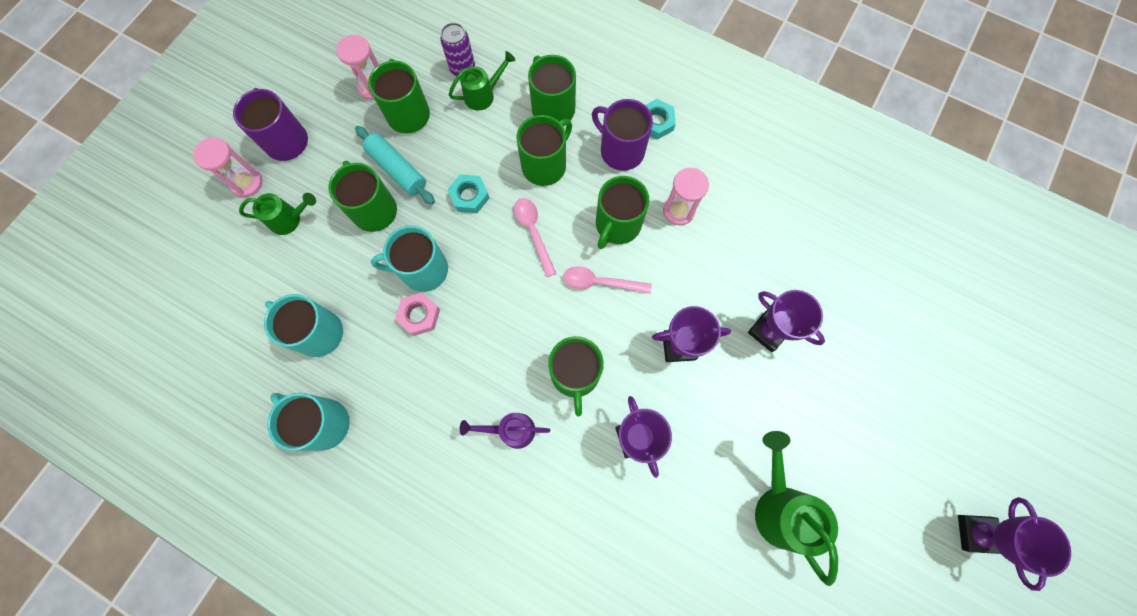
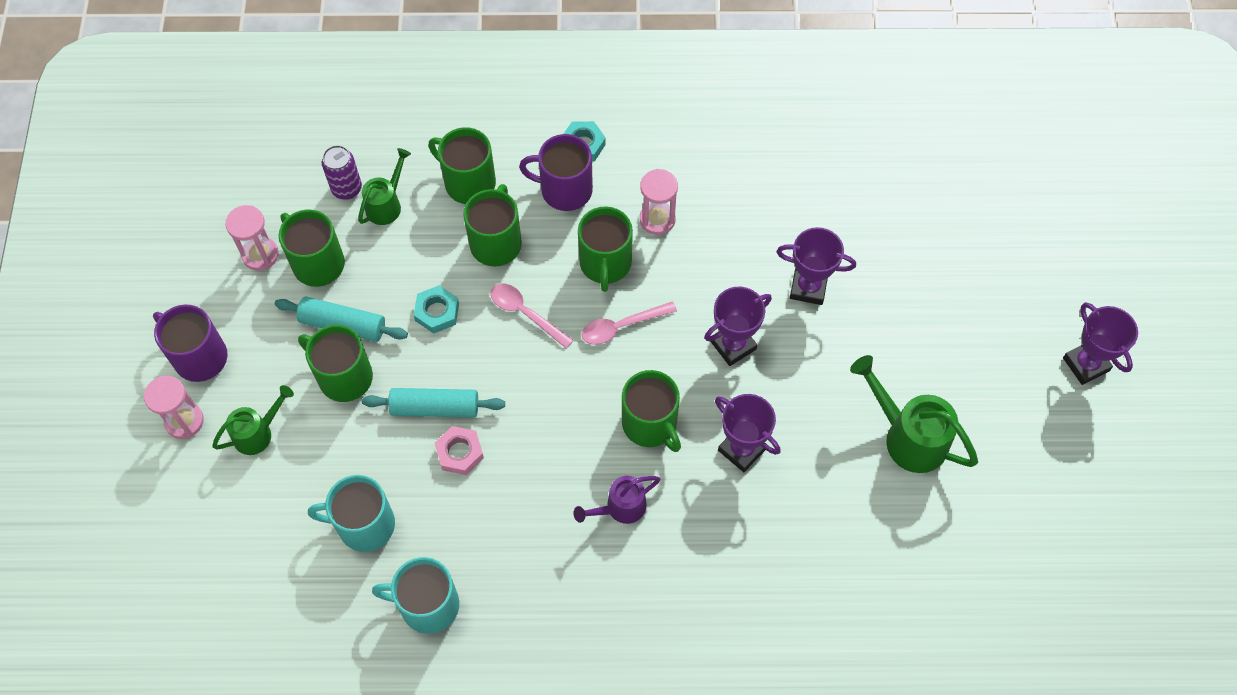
camera: 30 degrees left, 10 degrees down
turquoise mug [371,225,448,292] -> turquoise rolling pin [362,388,505,418]

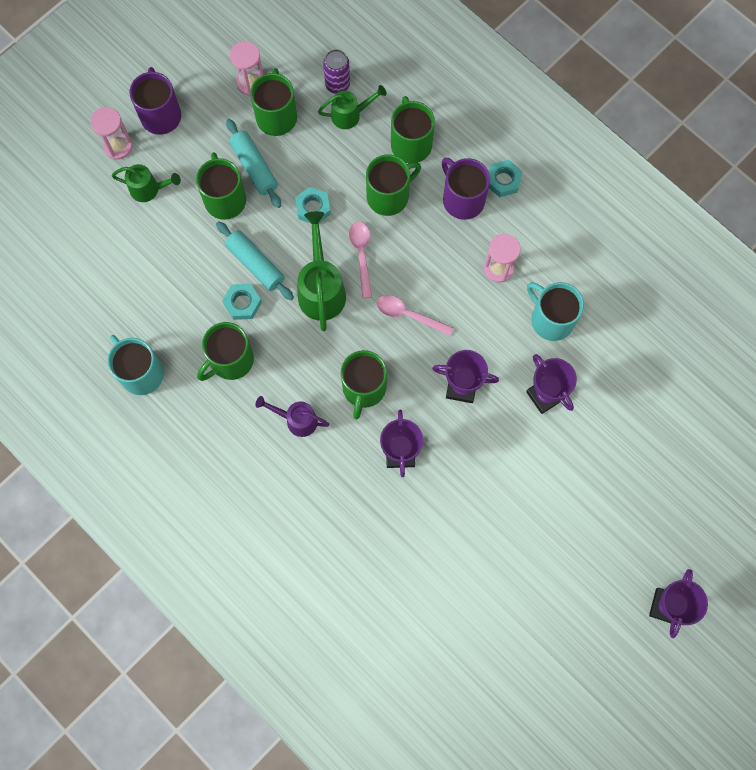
camera: 45 degrees right, 10 degrees up
turquoise mug [308,475,395,552] -> turquoise mug moved to [527,282,584,341]
pink nut [435,426,484,475] -> turquoise nut [222,284,262,320]
green mug [578,206,633,292] -> green mug moved to [197,322,254,381]
green watering can [850,355,978,473] -> green watering can moved to [297,211,346,331]

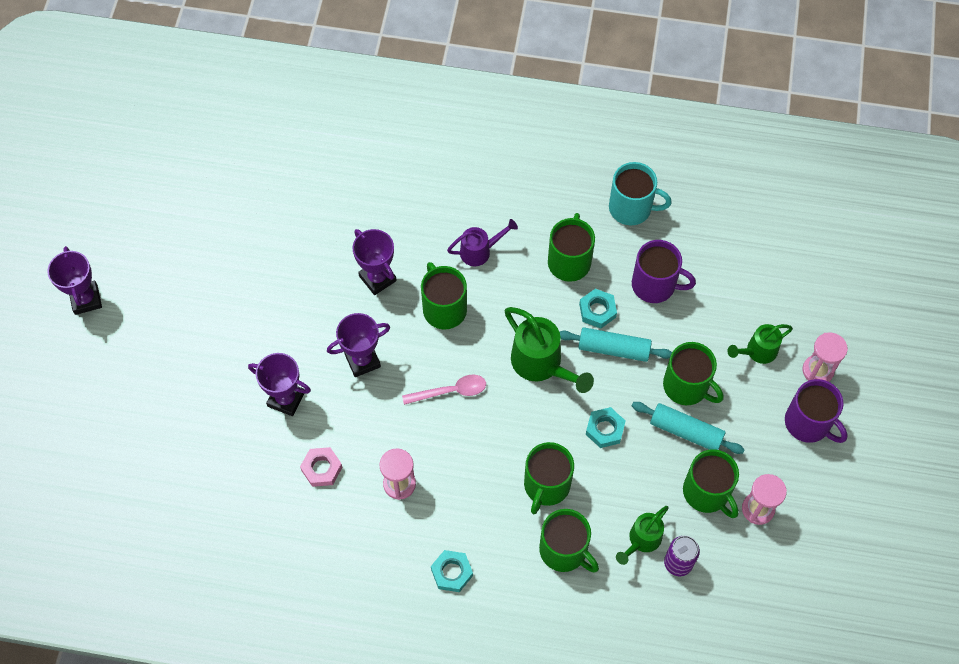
camera: 145 degrees right, 10 degrees down
pink spoon [349,222,372,298] -> none
purple mug [442,158,490,220] -> purple mug moved to [632,240,696,303]
turquoise mug [527,282,584,341] -> pink nut [300,447,342,487]

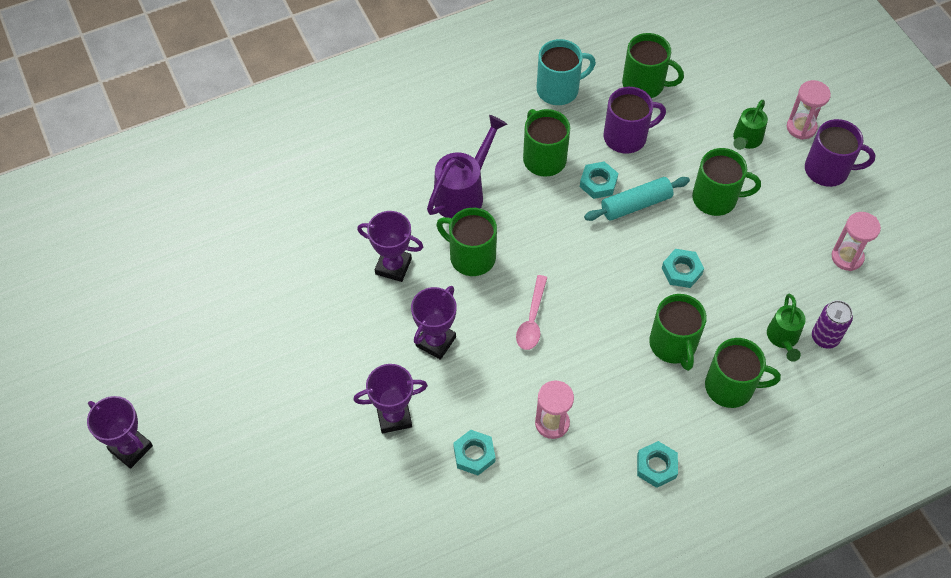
camera: 35 degrees left, 5 degrees down
pink nut [300,447,342,487] -> turquoise nut [453,430,495,475]
pink spoon [402,375,486,405] -> pink spoon turned 150 degrees clockwise [516,275,548,350]
purple watering can [447,219,518,266] -> purple watering can [427,115,507,219], size x1.62
green watering can [505,307,594,393] -> none
turquoise rolling pin [632,402,745,454] -> none
green mug [683,449,739,518] -> green mug moved to [622,33,684,98]

